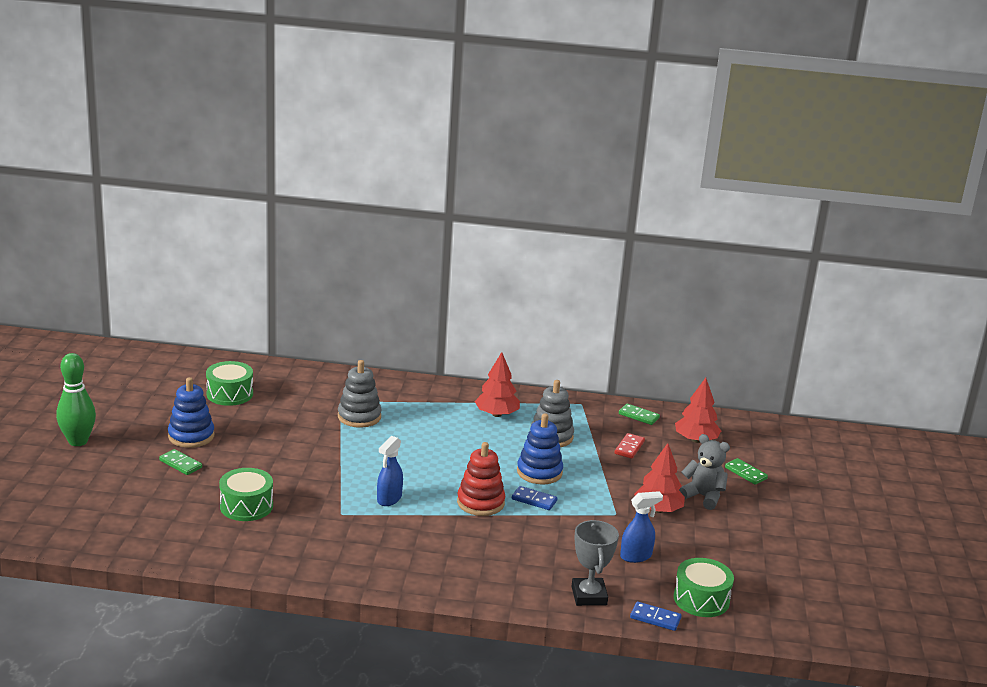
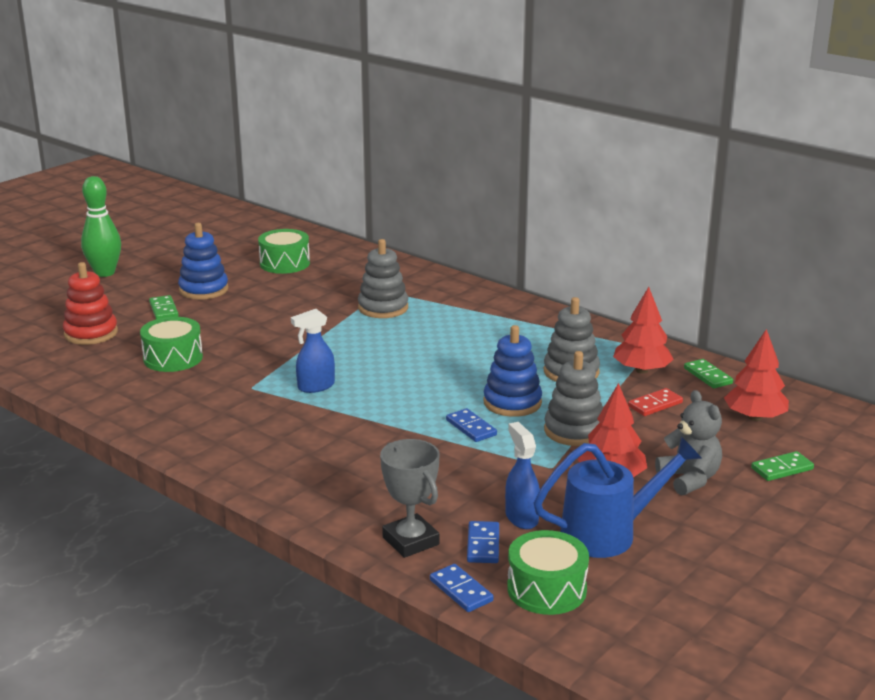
camera: 35 degrees right, 0 degrees up
red stacking toy [457,442,505,516] -> red stacking toy moved to [63,262,118,345]
red tree [475,352,520,417] -> red tree moved to [613,287,674,374]
grey trophy [572,520,619,606] -> grey trophy turned 60 degrees counterclockwise [380,439,439,558]
blue spray bottle [620,491,663,563] -> blue spray bottle turned 120 degrees counterclockwise [505,422,540,529]
green domino [725,458,768,485] -> green domino turned 75 degrees clockwise [751,451,814,481]
none -> blue domino [467,521,499,563]
none -> blue watering can [534,436,702,558]
none -> grey stacking toy [544,351,603,446]

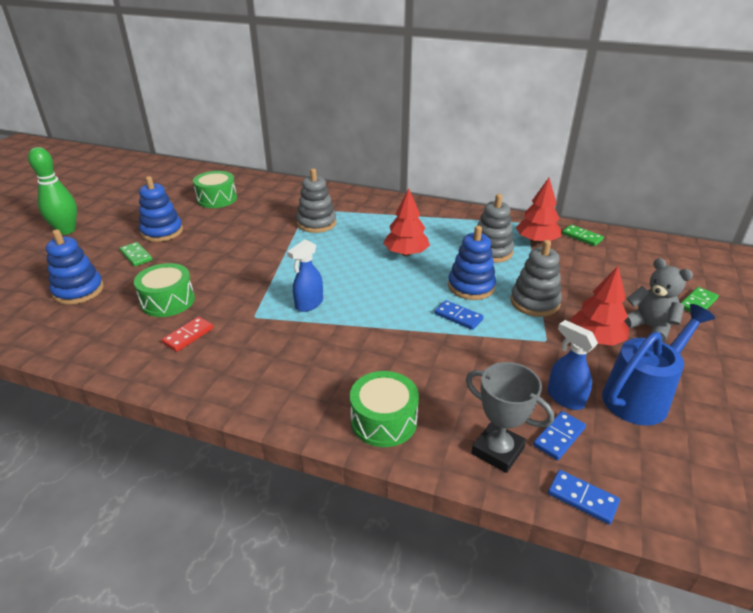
camera: 20 degrees left, 10 degrees up
red stacking toy [63,262,118,345] -> blue stacking toy [46,229,104,304]
blue domino [467,521,499,563] -> blue domino turned 60 degrees clockwise [533,411,586,460]
green drum [507,530,589,615] -> green drum moved to [350,371,419,447]
red domino [628,388,683,416] -> red domino moved to [162,317,213,352]
red tree [724,329,789,421] -> red tree moved to [383,188,430,256]

